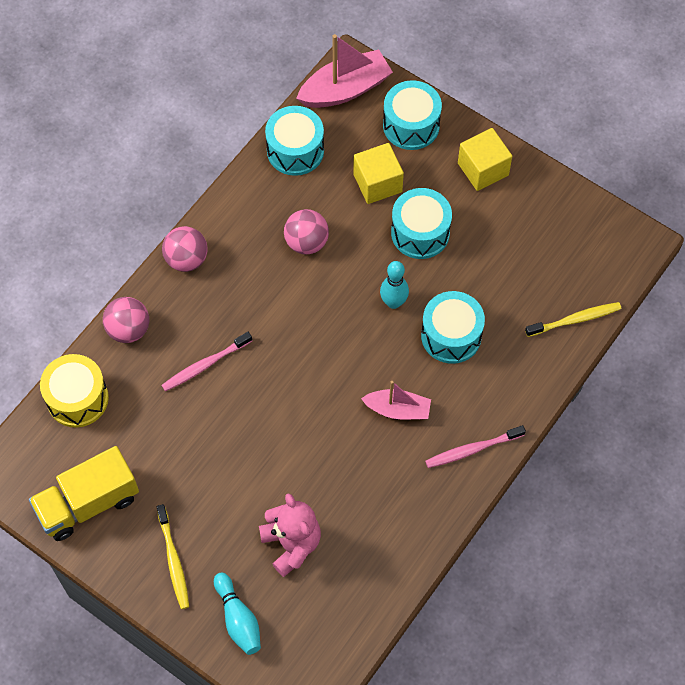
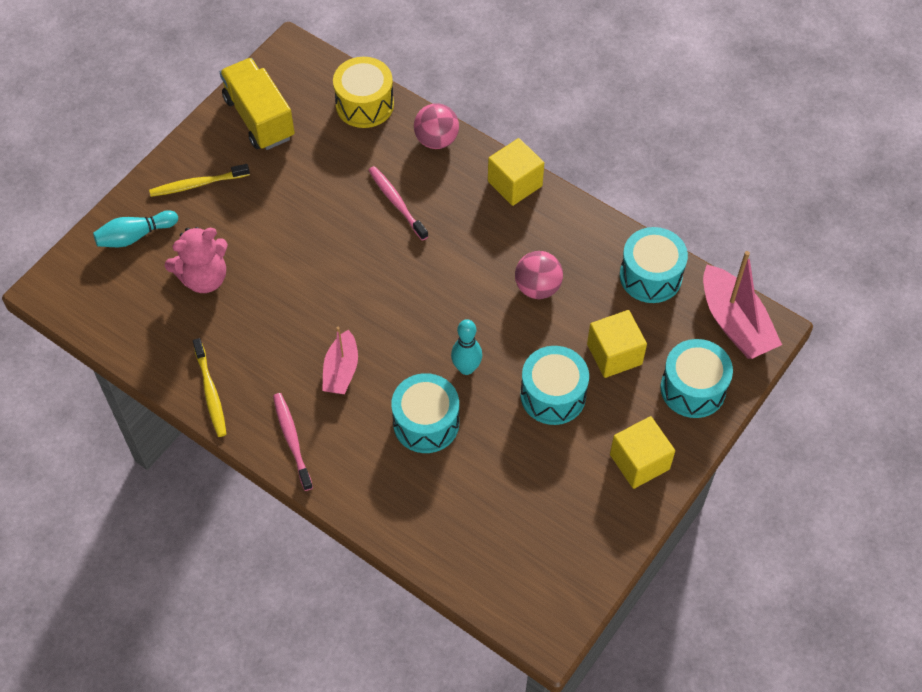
camera: 90 degrees right, 5 degrees down
pink ball [162,226,208,272] -> yellow cube [488,138,544,206]
yellow toothbrush [525,302,621,337] -> yellow toothbrush moved to [193,338,226,437]

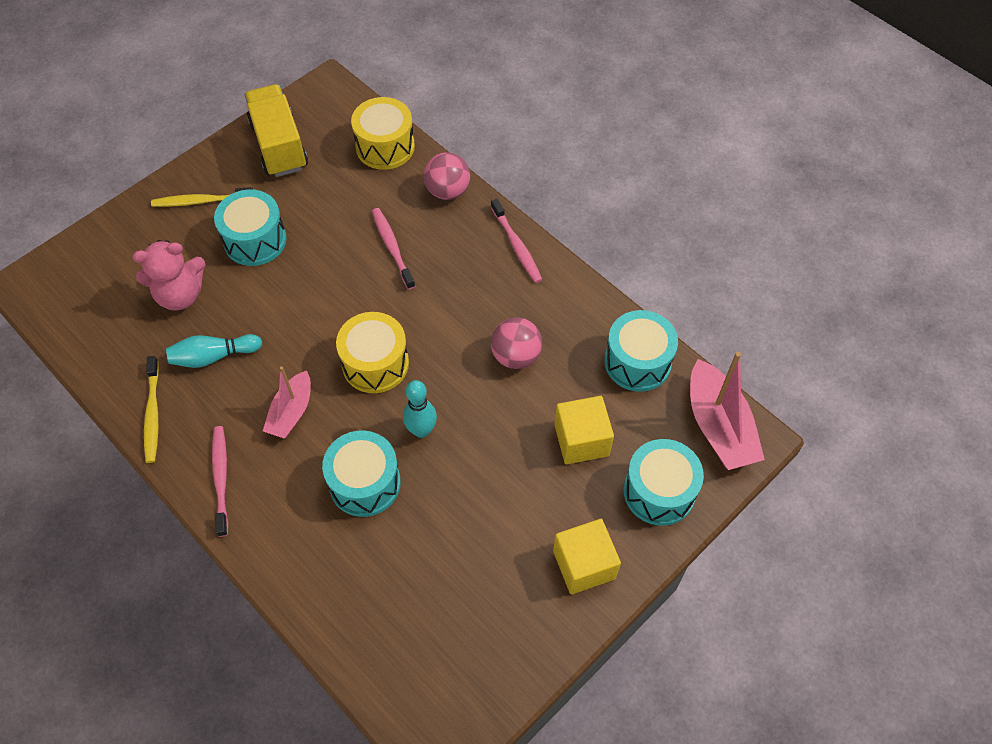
camera: 10 degrees right, 0 degrees up
turquoise bowling pin [93,210,178,247] -> turquoise bowling pin moved to [166,334,262,368]
yellow cube [488,138,544,206] -> pink toothbrush [491,198,542,283]
turquoise drum [521,346,589,425] -> turquoise drum moved to [214,189,287,266]
none -> yellow drum [336,312,409,393]

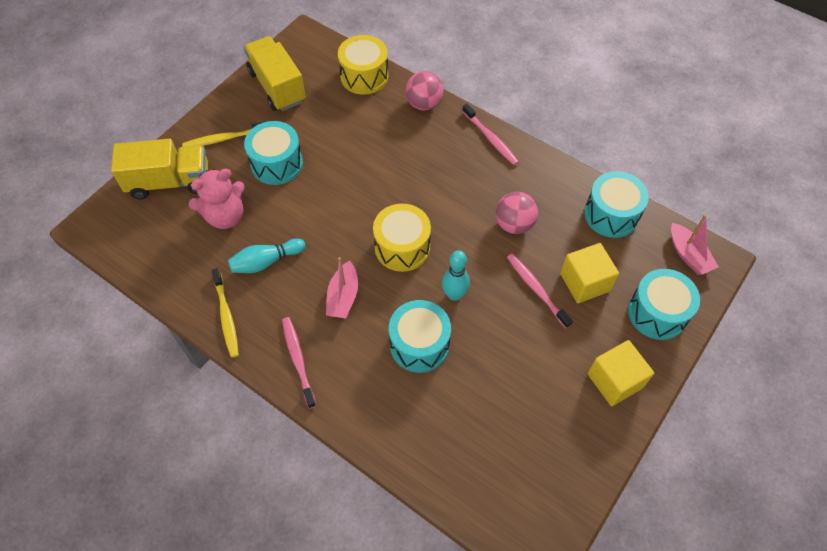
camera: 10 degrees left, 0 degrees up
pink toothbrush [372,208,415,290] -> pink toothbrush moved to [507,254,573,328]
pink boat [690,352,765,470] -> pink boat [671,214,719,275], size x0.63
none -> yellow truck [111,139,208,199]

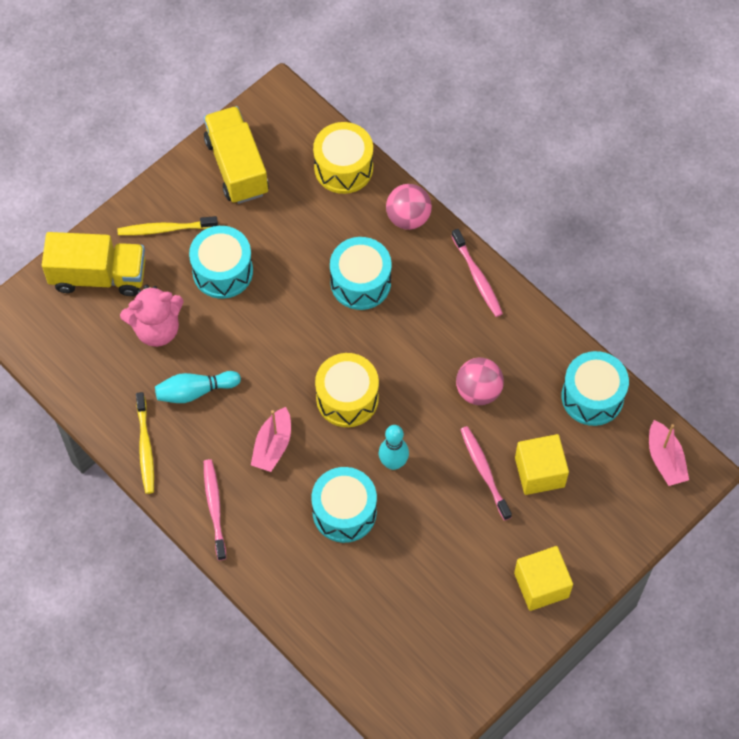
camera: 10 degrees right, 5 degrees up
turquoise drum [628,269,700,340] -> turquoise drum moved to [330,237,392,310]

